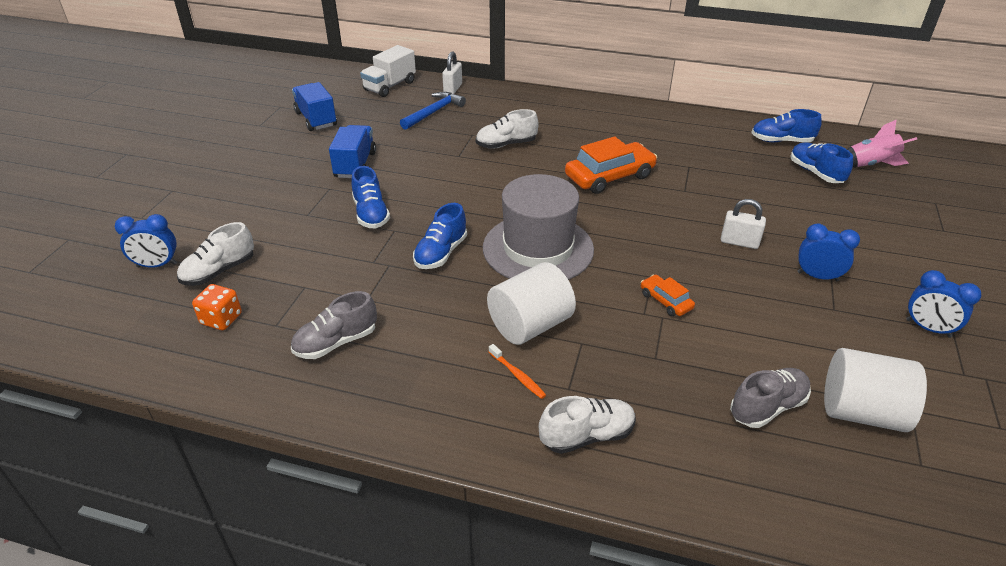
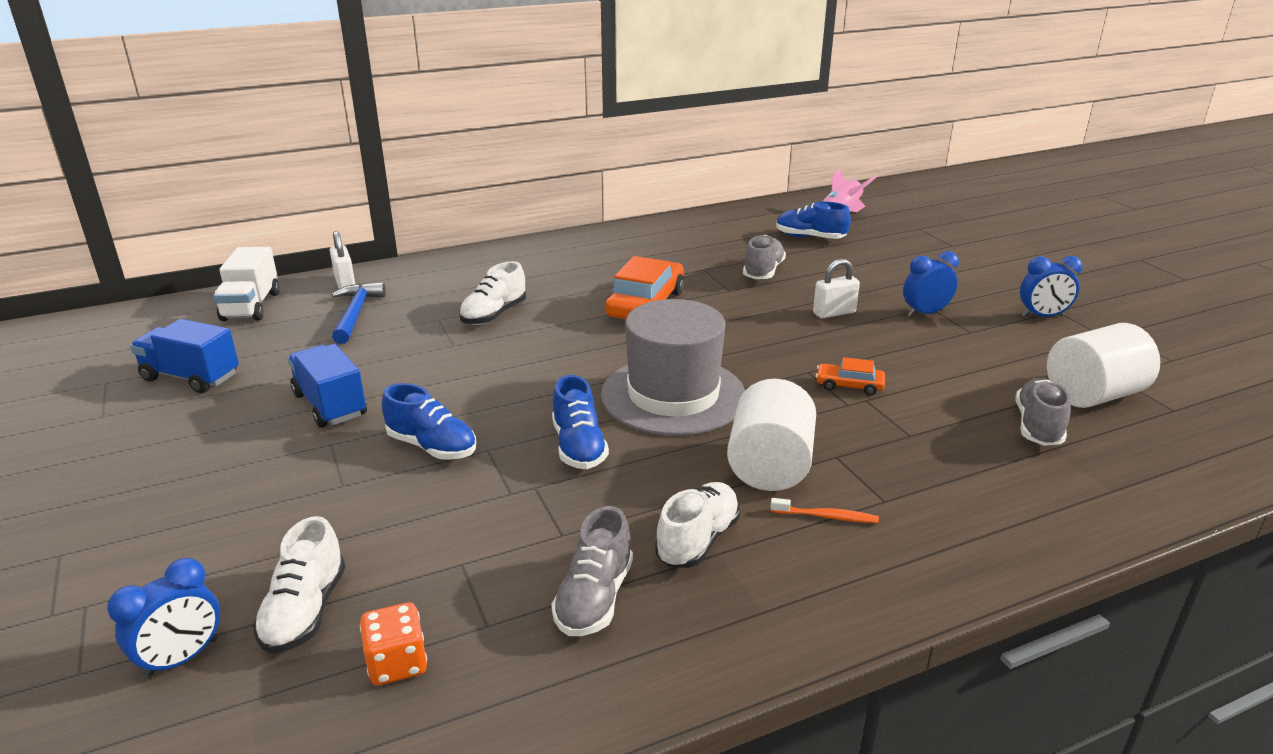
camera: 40 degrees left, 10 degrees down
white shoe [539,396,636,454] -> white shoe moved to [655,482,740,568]
blue shoe [751,109,822,142] -> none
none -> grey shoe [743,235,786,279]

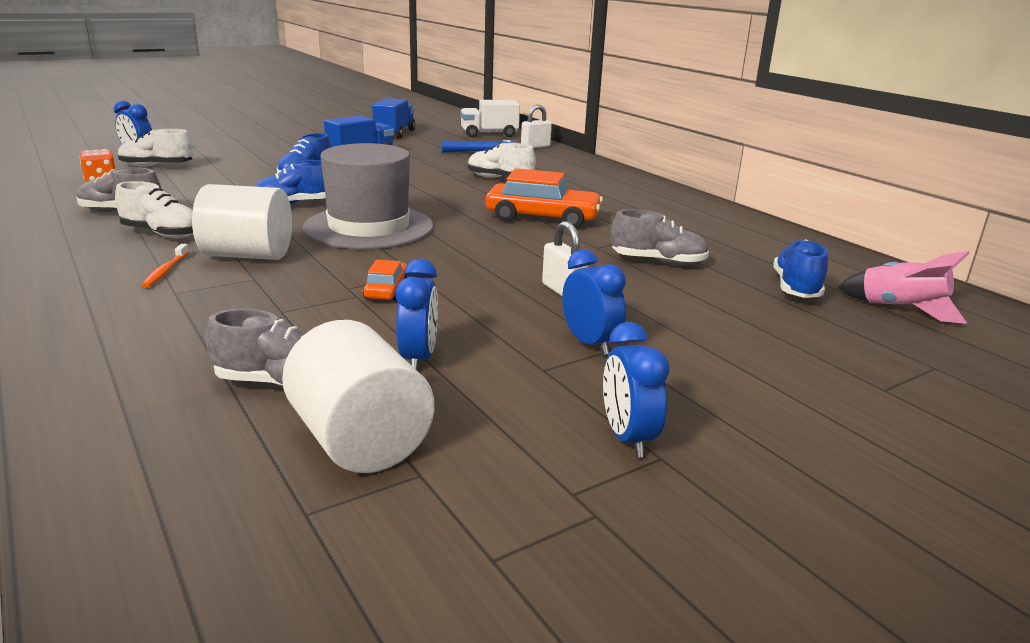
camera: 80 degrees right, 5 degrees down
none -> blue clock [396,259,438,370]

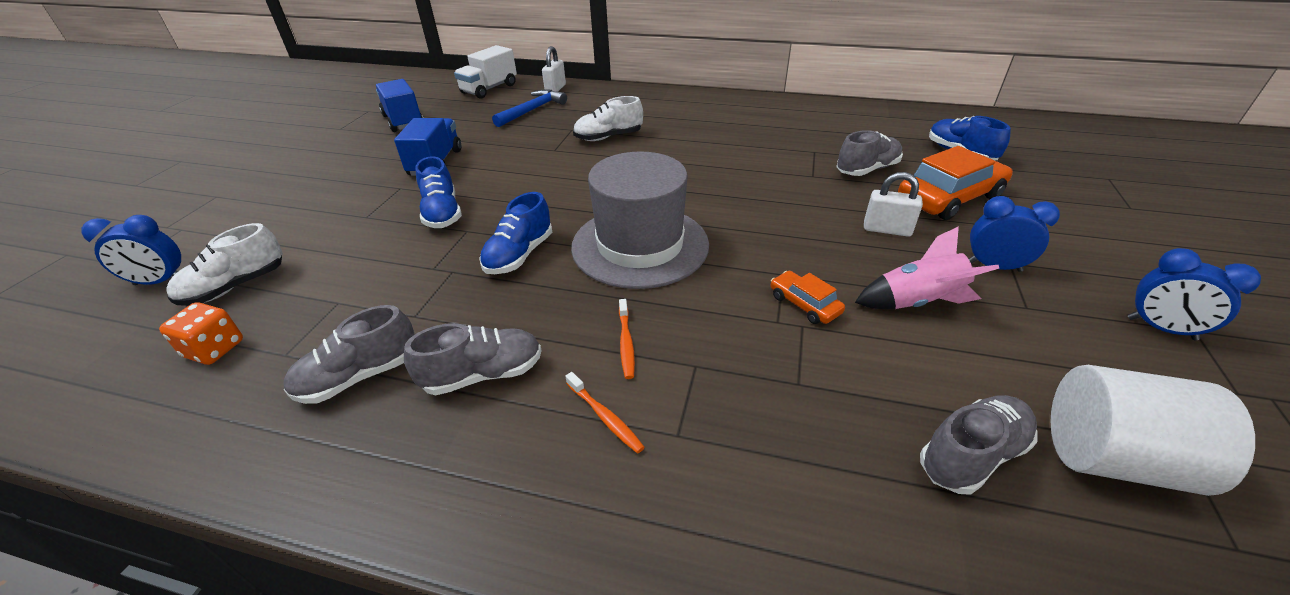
camera: 40 degrees left, 15 degrees up
white shoe [115,181,193,238] -> grey shoe [404,323,542,395]
white cylinder [192,184,292,260] -> orange toothbrush [619,299,635,379]
blue clock [396,259,438,370] -> none
orange car [486,168,603,228] -> orange car moved to [898,146,1013,220]
pink rocket [837,251,970,324] -> pink rocket moved to [855,226,1000,309]

